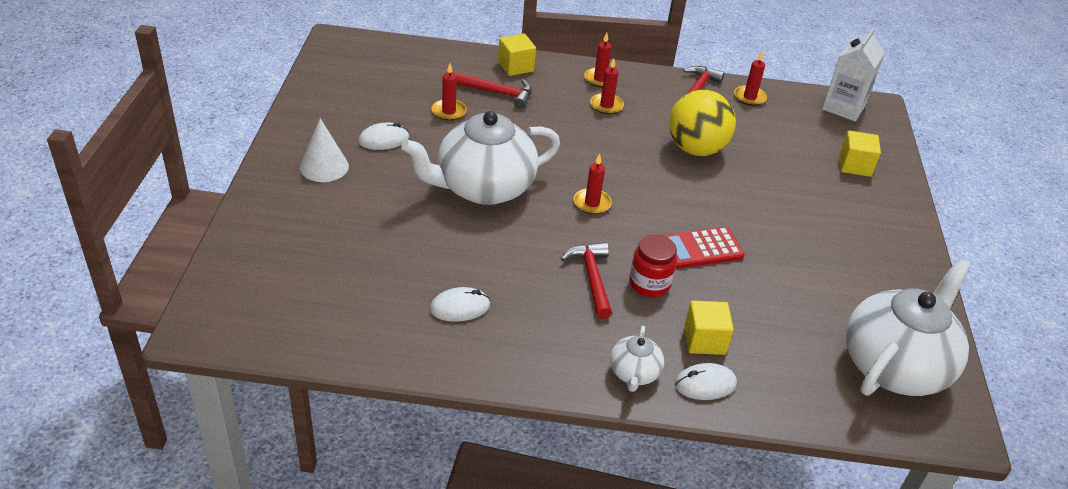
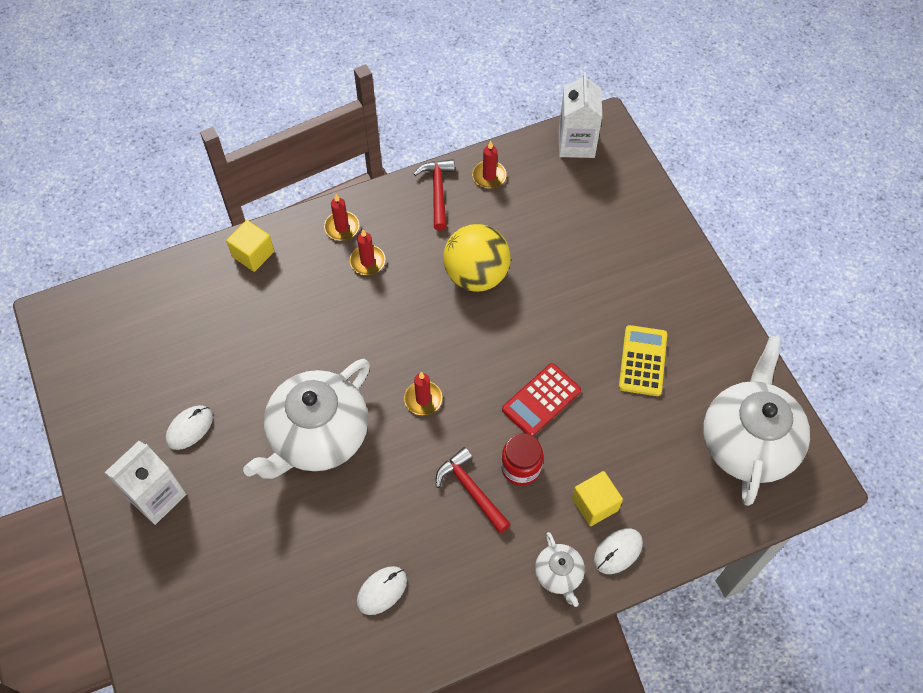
camera: 25 degrees left, 20 degrees up
white cone [300,118,349,182] -> white carton [105,441,186,525]
red candle [432,63,467,121] -> none
red hammer [456,73,532,109] -> none
yellow cube [839,130,881,177] -> none
none -> yellow calculator [619,325,667,396]

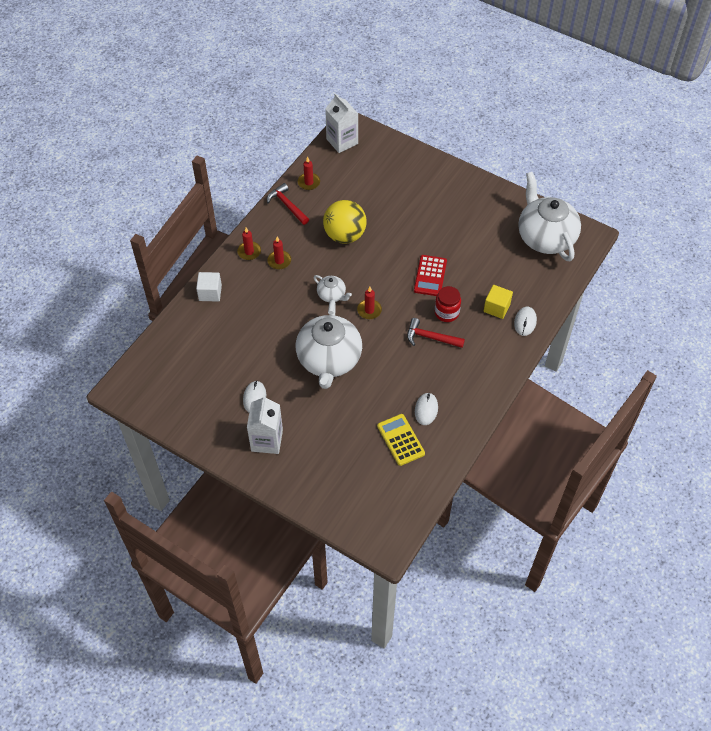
camera: 35 degrees left, 5 degrees down
yellow cube [226,220,274,272] -> white cube [196,272,222,302]
white teapot [535,532,585,607] -> white teapot moved to [314,275,352,302]
yellow calculator [619,325,667,396] -> yellow calculator moved to [377,414,425,466]

